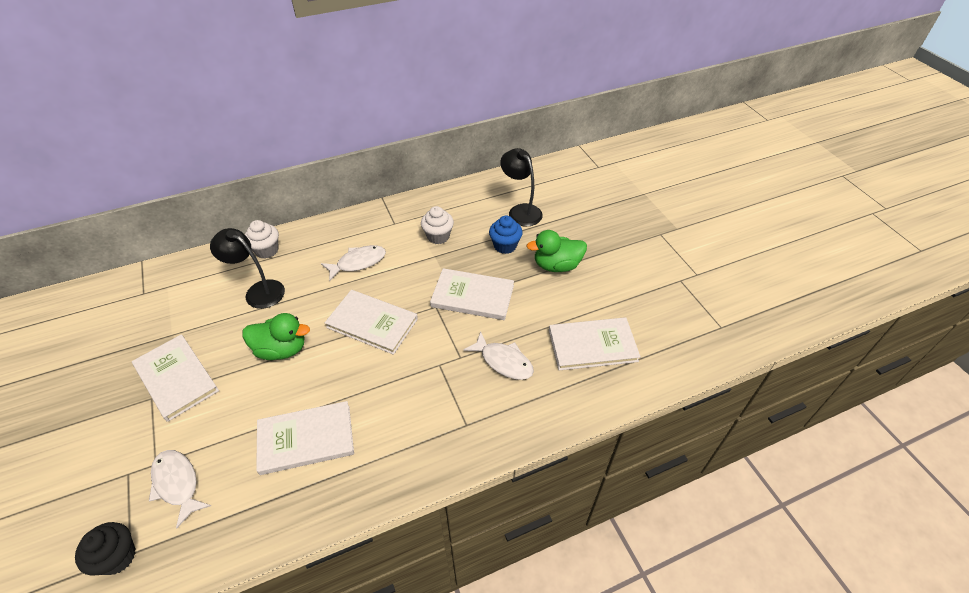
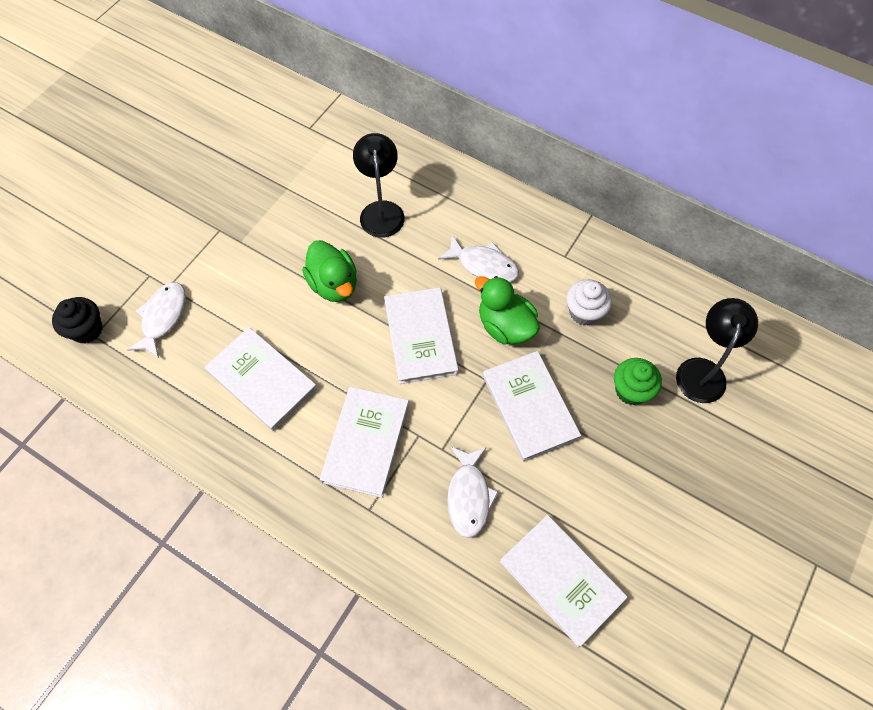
camera: 55 degrees right, 15 degrees up
white book [132,334,219,422] -> white book moved to [320,387,409,498]
white cupcake [245,220,279,259] -> none
blue cupcake [489,215,523,254] -> green cupcake [614,358,662,405]
green duck [526,230,587,272] -> green duck moved to [475,276,540,345]

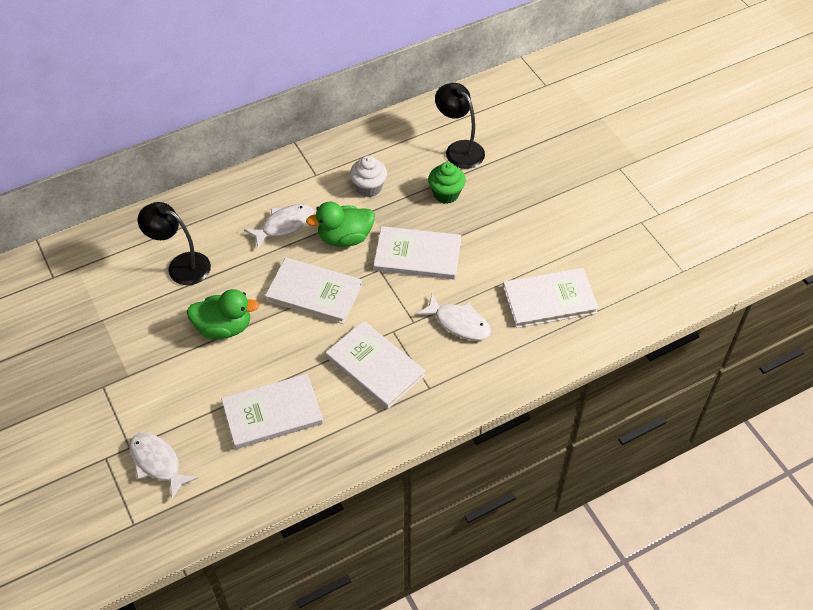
camera: 60 degrees left, 10 degrees down
black cupcake [52,297,103,344] -> none

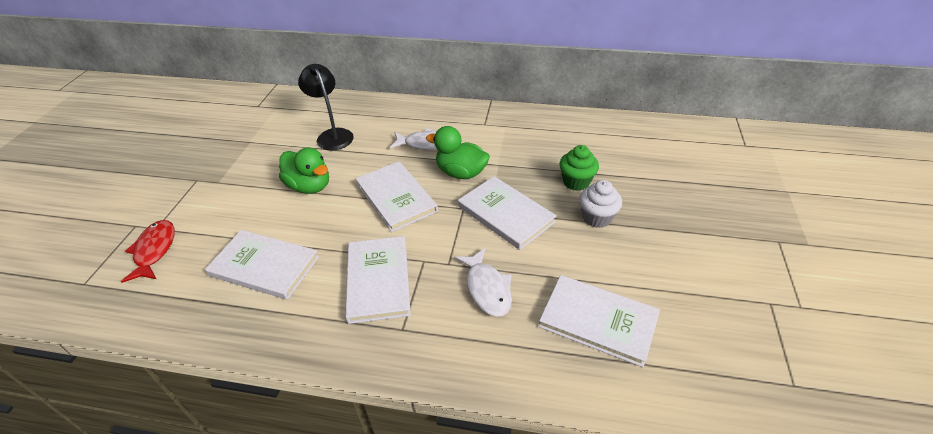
camera: 40 degrees right, 10 degrees down
white fish [129,433,198,499] -> red fish [121,220,174,283]
white cupcake [350,156,387,197] -> white cupcake moved to [579,180,622,228]
black lamp [435,83,485,169] -> none

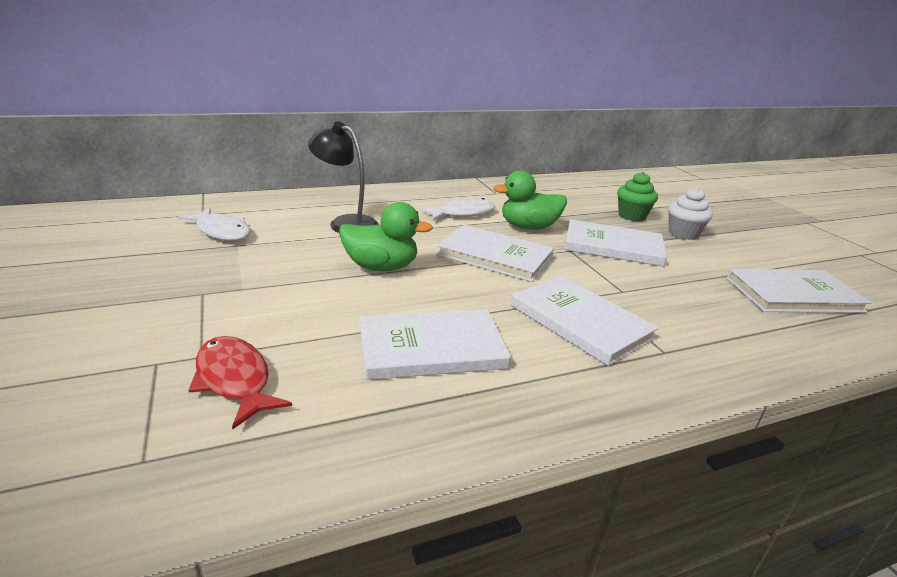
camera: 35 degrees left, 15 degrees down
white fish [455,248,512,317] -> white fish moved to [178,208,251,241]

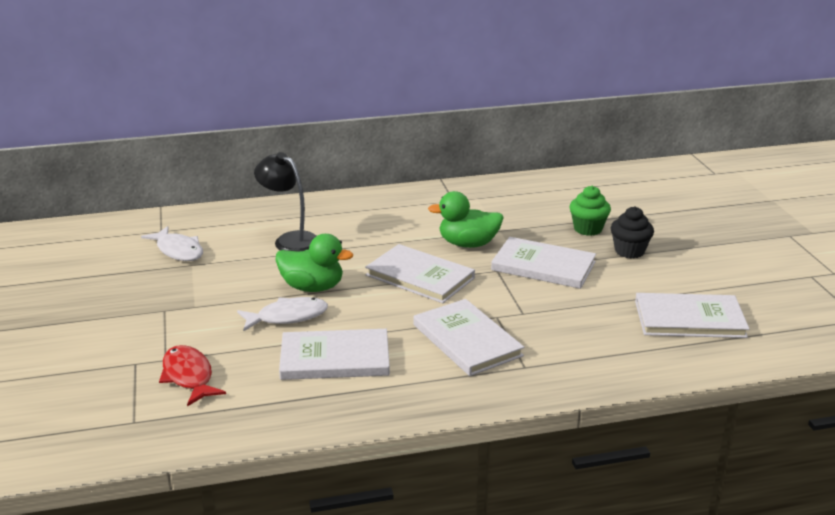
camera: 10 degrees right, 0 degrees up
white fish [420,198,496,221] -> white fish moved to [237,297,328,332]
white cupcake [668,187,713,240] -> black cupcake [611,206,654,258]

